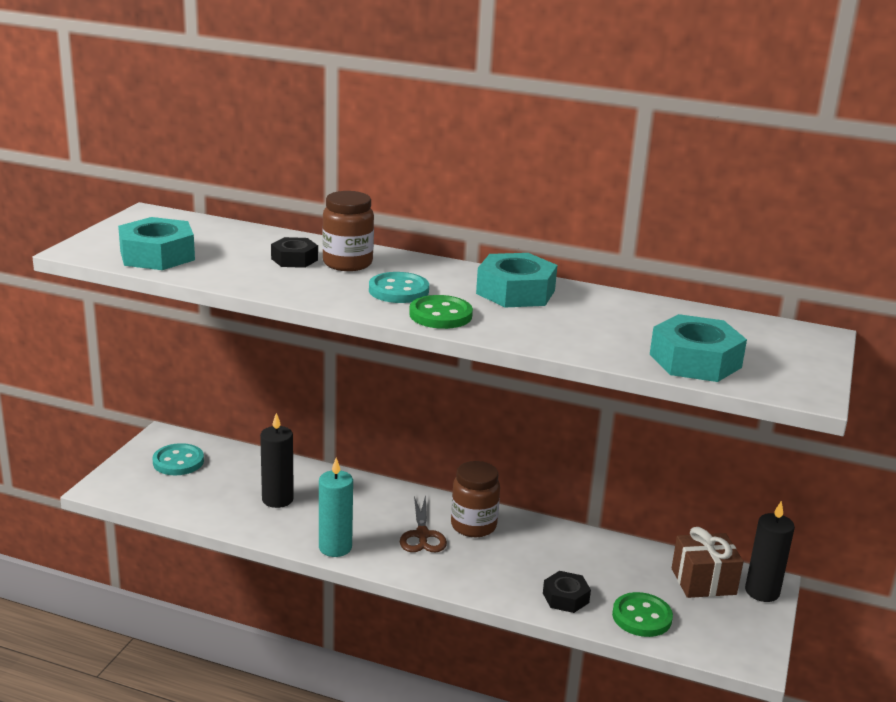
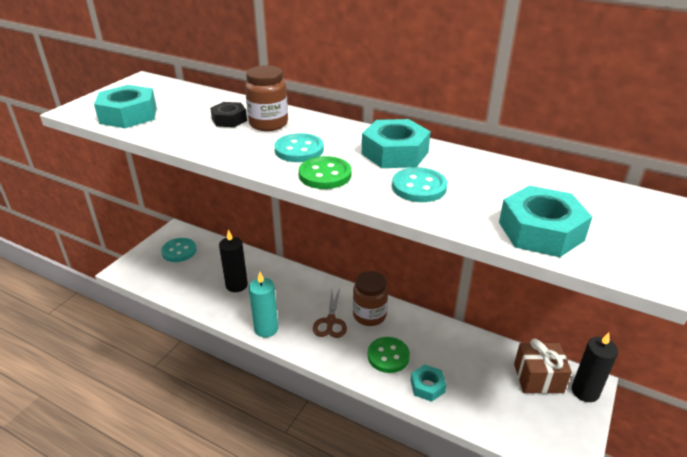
camera: 10 degrees right, 10 degrees up
black nut [543,571,591,613] -> turquoise nut [411,365,446,402]
green button [612,592,673,637] -> green button moved to [368,337,410,373]
none -> turquoise button [392,167,447,202]

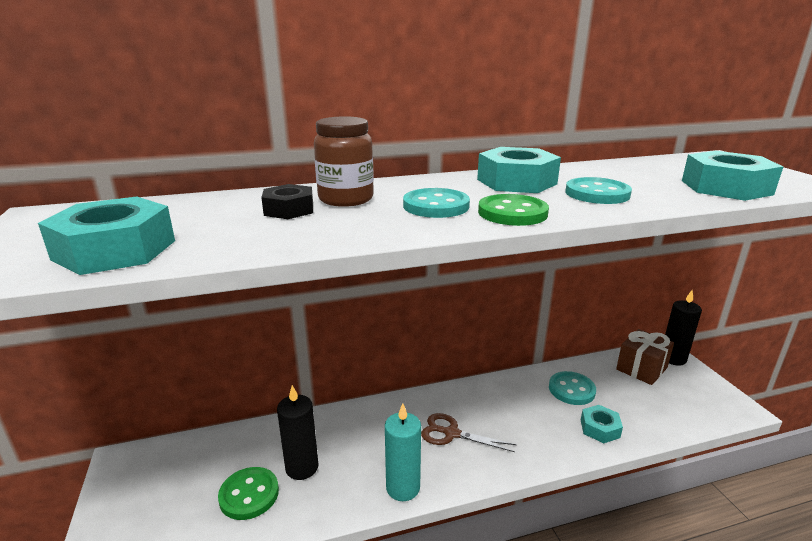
camera: 45 degrees left, 10 degrees down
turquoise button [161,238,197,262] -> turquoise button moved to [549,371,596,405]
brown scissors [313,288,347,338] -> brown scissors turned 150 degrees clockwise [421,413,516,452]
brown jar [353,271,388,326] -> none
green button [368,337,410,373] -> green button moved to [218,467,279,520]

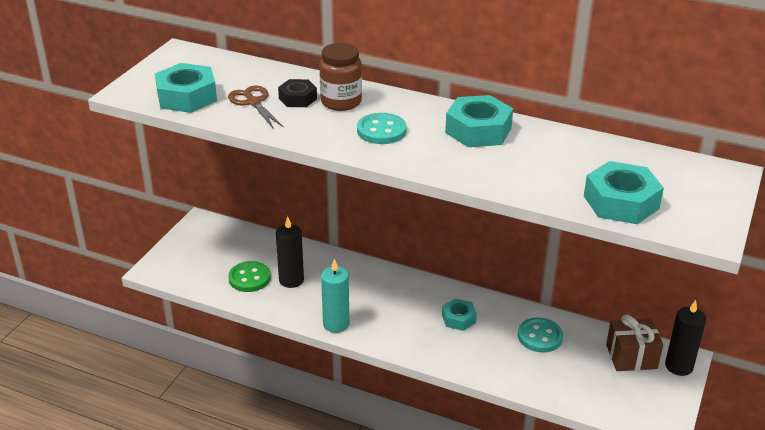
camera: 40 degrees right, 10 degrees up
brown scissors [421,413,516,452] -> brown scissors moved to [228,85,284,129]
green button [478,194,549,226] -> none
turquoise button [565,177,632,204] -> none
turquoise nut [581,405,623,443] -> turquoise nut moved to [442,298,477,331]

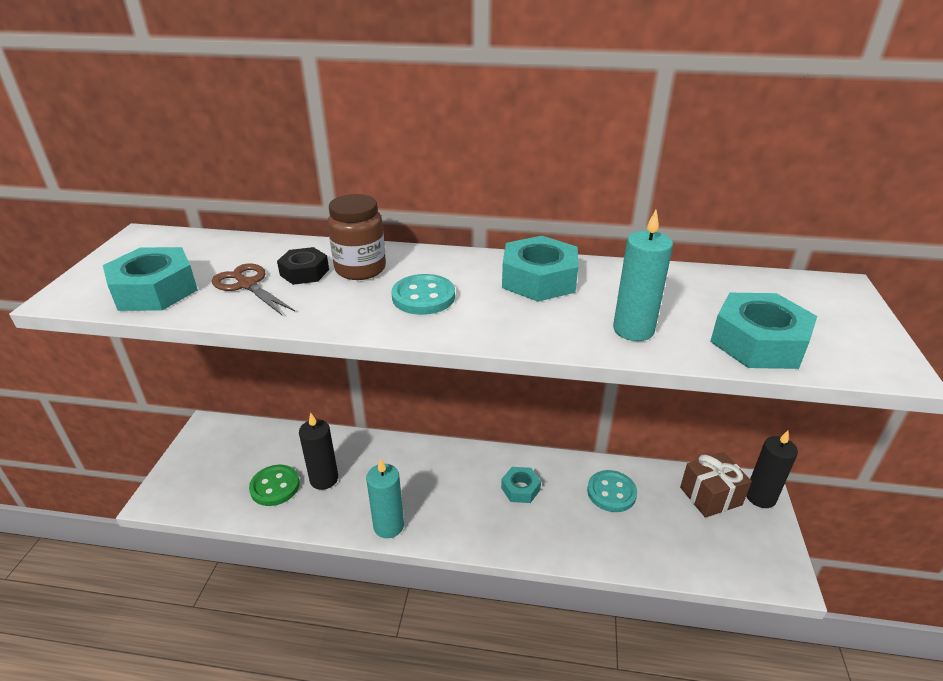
camera: 15 degrees left, 0 degrees up
none -> turquoise candle [613,210,673,341]

